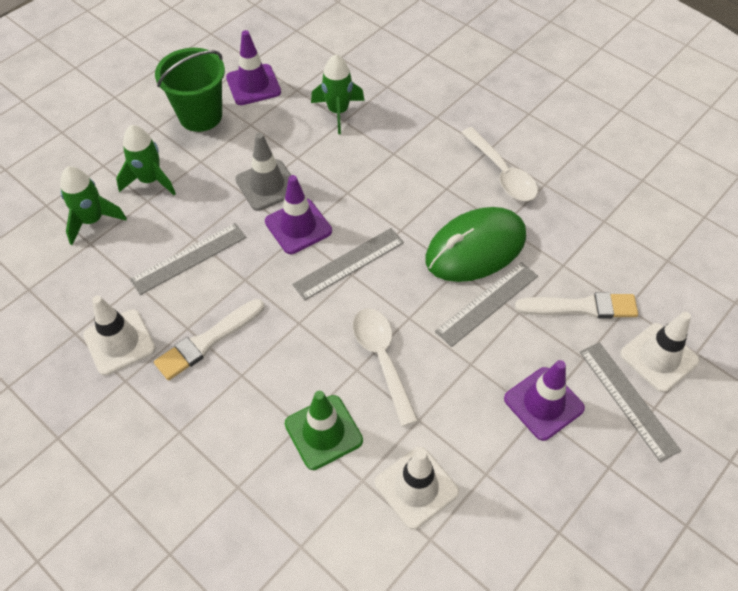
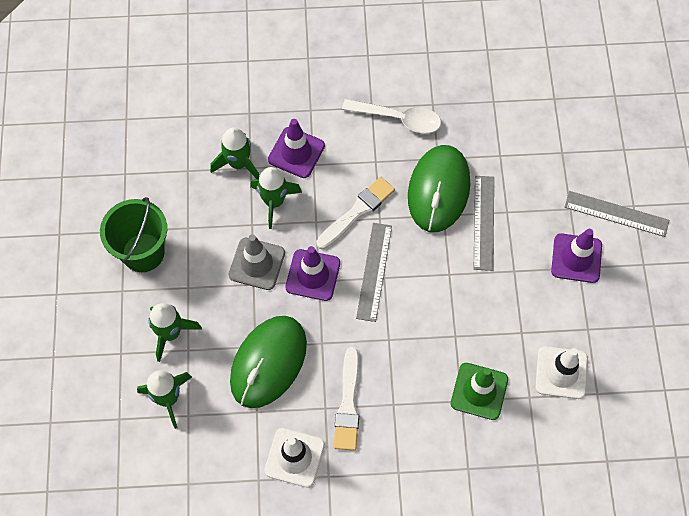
camera: 45 degrees left, 10 degrees up
grey ruler [130,223,246,295] -> green mouse [230,316,307,408]
purple traffic cone [226,30,281,105] -> purple traffic cone moved to [268,119,325,178]
white spoon [353,308,418,426] -> none
white brush [515,292,638,319] -> white brush moved to [316,177,395,249]
white traffic cone [620,312,699,392] -> none
none -> green rocket [250,167,302,229]

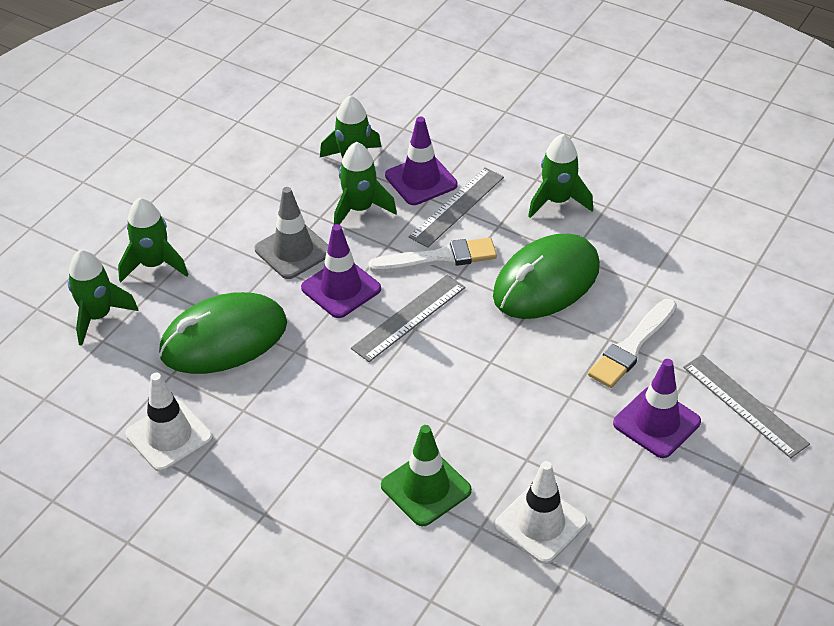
camera: 35 degrees right, 20 degrees down
green bucket [100,197,167,272] -> none
white brush [334,347,359,451] -> white brush moved to [588,299,677,388]
white spoon [342,99,441,134] -> green rocket [528,134,593,218]
grey ruler [474,176,494,271] -> grey ruler moved to [409,167,504,248]

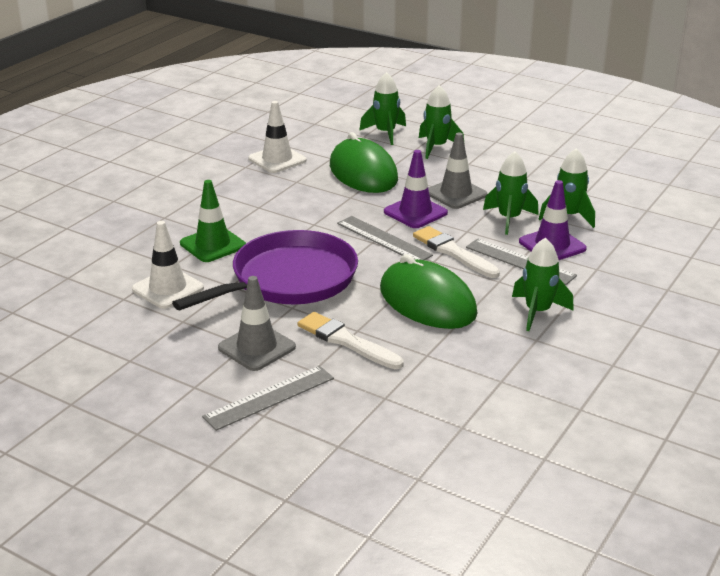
camera: 90 degrees right, 15 degrees down
white brush [368,237,497,273] -> white brush turned 150 degrees clockwise [413,226,500,278]
purple traffic cone [613,359,701,458] -> grey traffic cone [218,276,296,371]
none -> purple pan [172,230,358,310]

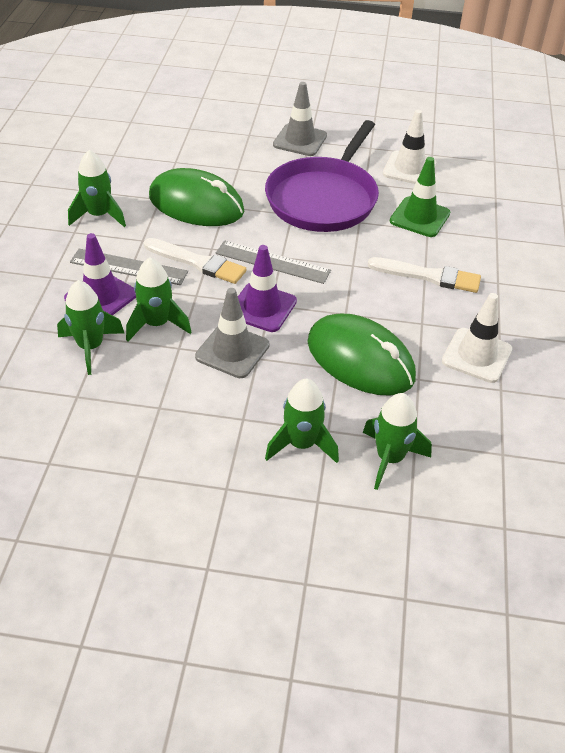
camera: 155 degrees right, 15 degrees up
grey ruler [202,366,334,431] -> none
white brush [298,312,403,369] -> white brush moved to [368,257,481,293]

